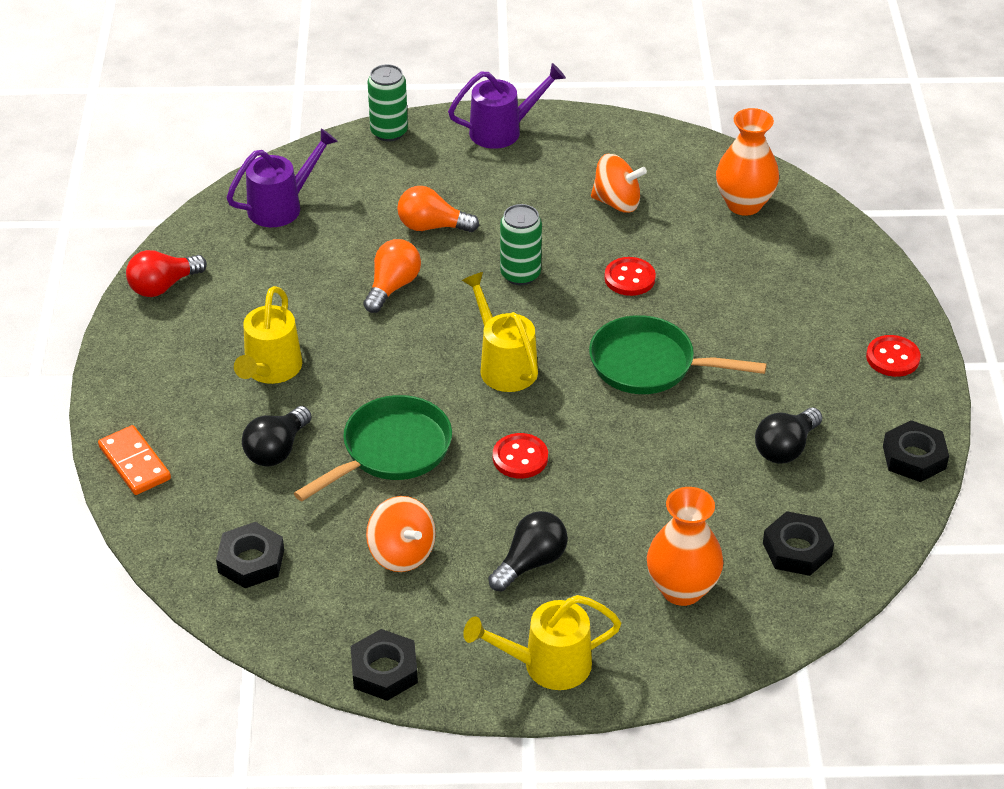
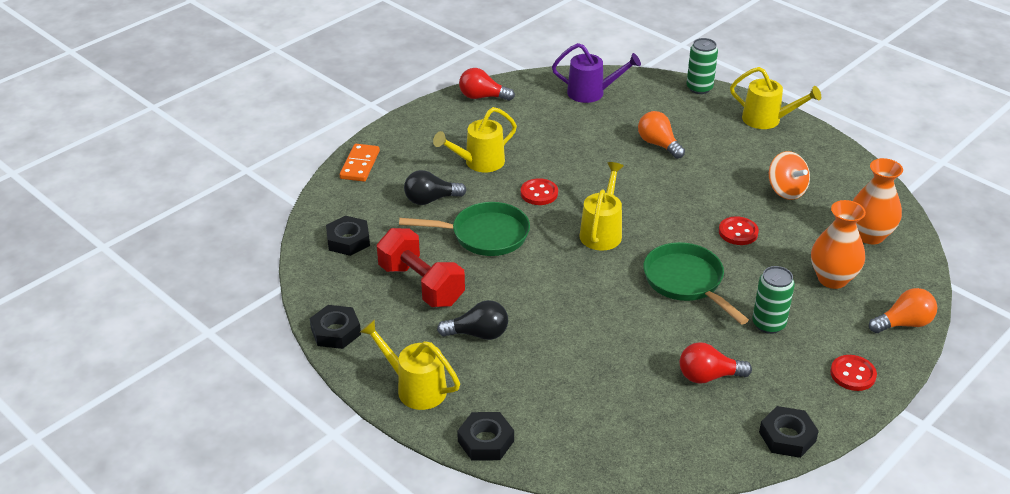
camera: 45 degrees right, 5 degrees down
orange light bulb [364,239,421,313] -> orange light bulb moved to [869,288,937,333]
orange spinning top [366,496,436,572] -> red dumbbell [377,228,465,307]
purple watering can [448,63,566,149] -> yellow watering can [730,67,821,129]
red button [493,433,548,479] -> red button moved to [521,178,558,205]
green can [500,204,542,285] -> green can moved to [752,266,795,334]
orange vase [647,487,723,606] -> orange vase moved to [811,200,866,289]
black light bulb [755,408,822,464] -> red light bulb [680,342,752,384]
black nut [763,511,834,576] -> black nut moved to [457,412,514,460]

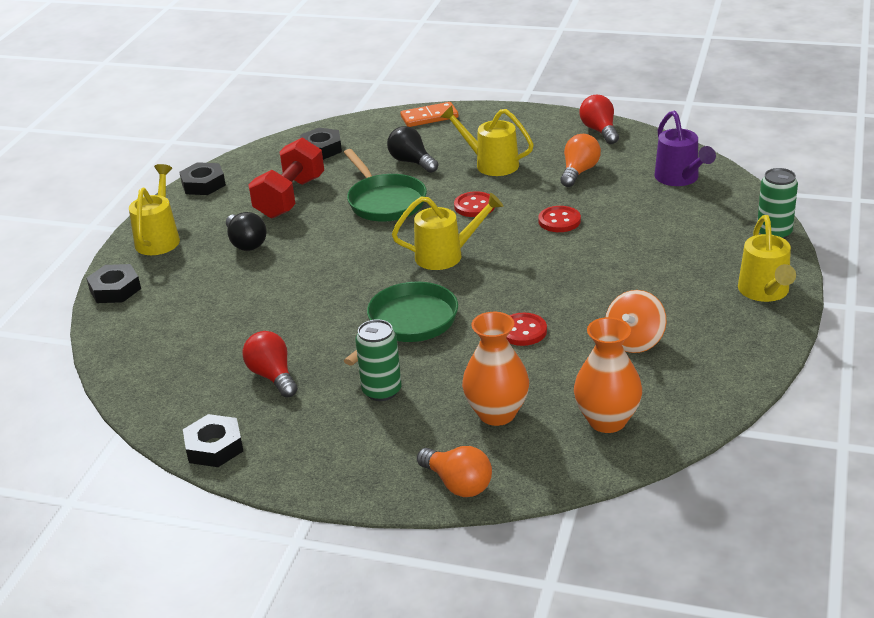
camera: 65 degrees right, 5 degrees down
orange light bulb [638,111,685,159] -> orange light bulb moved to [560,134,601,187]
red button [830,355,877,391] -> red button moved to [538,206,581,232]

